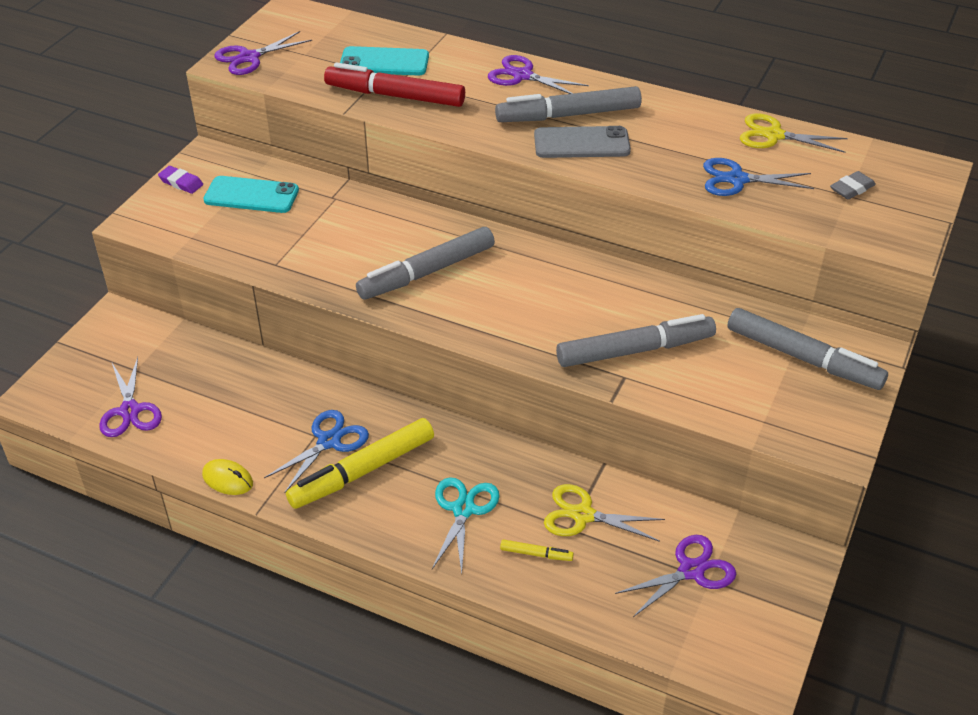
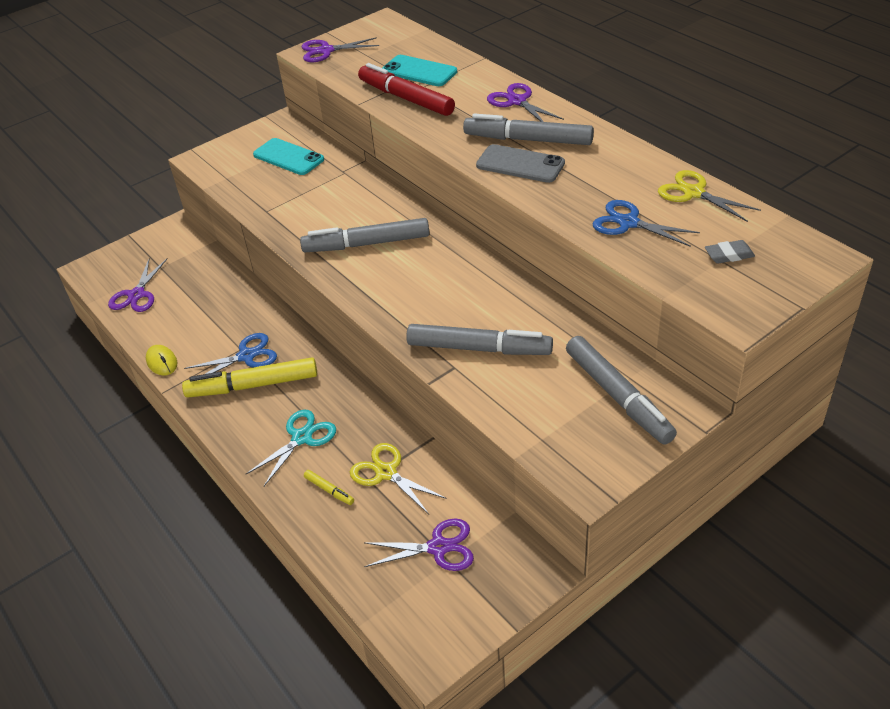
camera: 30 degrees right, 0 degrees up
purple eraser [158,166,203,194] -> none

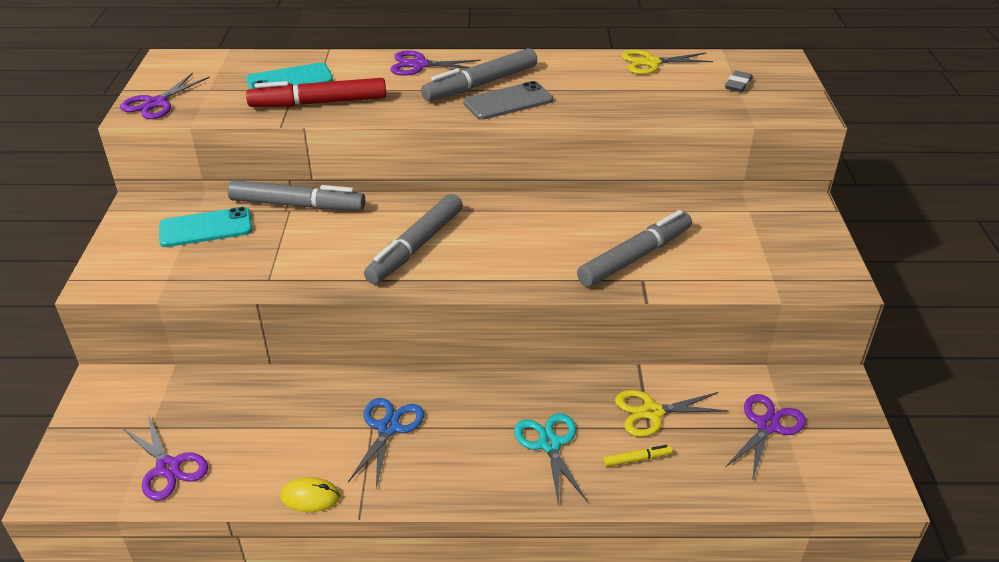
camera: 55 degrees left, 5 degrees down
yellow marker [182,357,317,397] -> none
grey marker [566,336,677,445] -> grey marker moved to [228,180,365,210]
blue scissors [593,200,700,247] -> none

